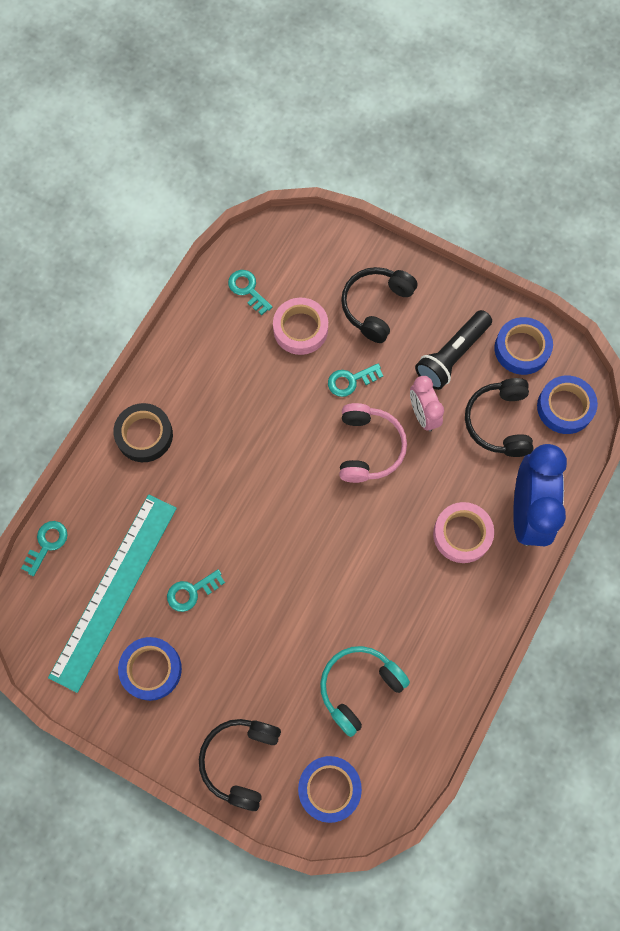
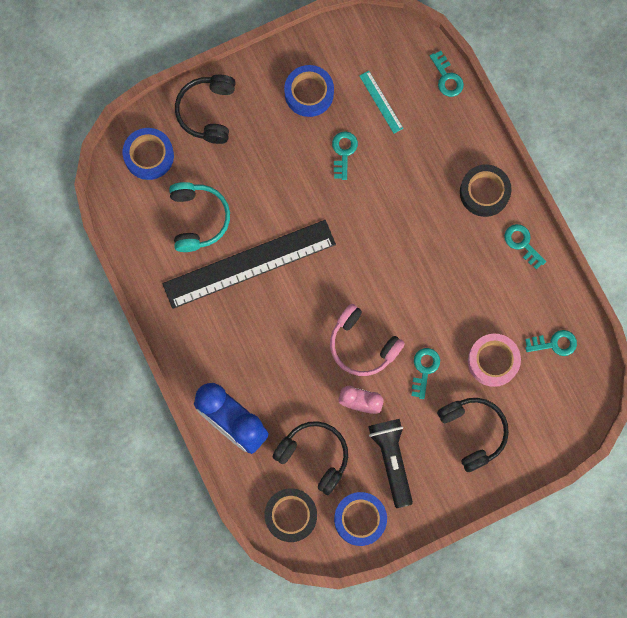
camera: 125 degrees right, 5 degrees up
turquoise ruler [48,494,177,693] -> turquoise ruler [359,71,404,134], size x0.41
black headphones [199,719,281,811] -> black headphones turned 135 degrees counterclockwise [175,75,236,144]
pink tape [433,502,494,563] -> none
blue tape [537,376,598,434] -> black tape [265,488,317,542]
none -> black ruler [162,220,336,309]
none -> turquoise key [504,224,546,269]

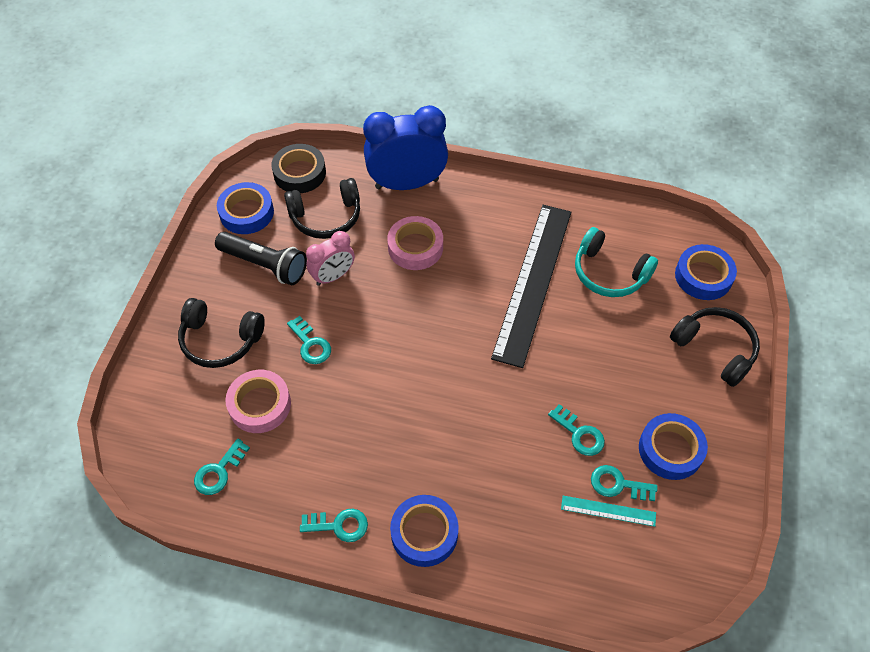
camera: 130 degrees right, 20 degrees down
pink headphones [330,304,405,376] -> none
turquoise key [430,51,464,97] -> turquoise key moved to [591,465,658,501]
black tape [460,164,512,217] -> blue tape [390,495,459,567]
none -> pink tape [387,216,443,270]

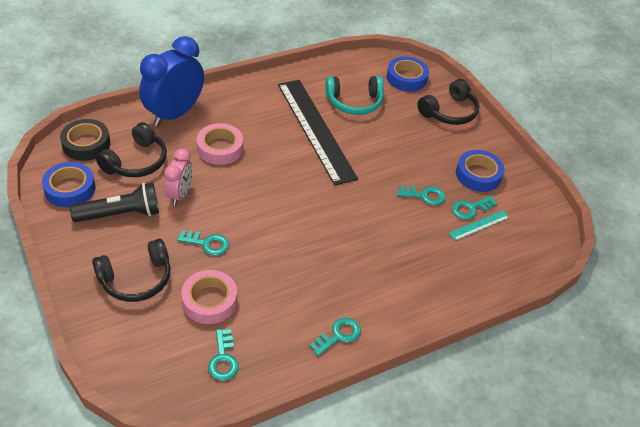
camera: 45 degrees left, 10 degrees down
blue tape [390,495,459,567] -> none
black headphones [670,307,760,387] -> black headphones turned 135 degrees clockwise [417,79,480,125]

